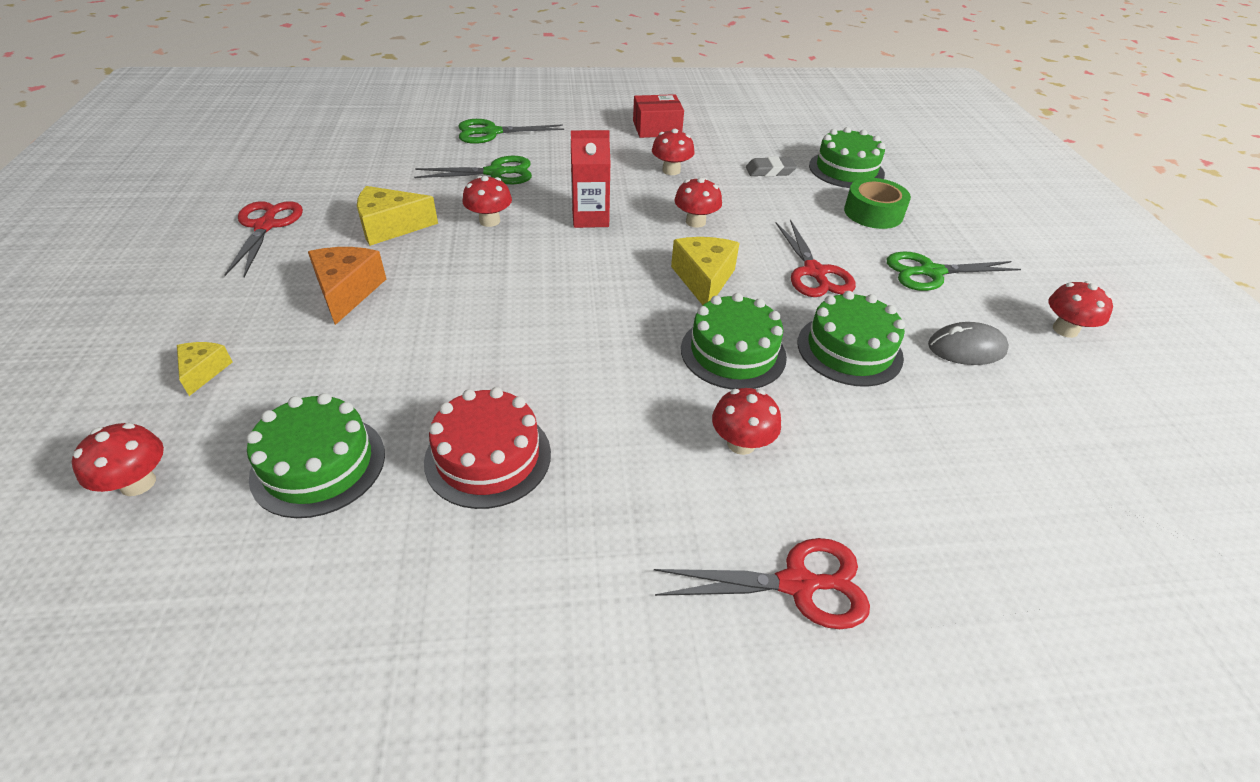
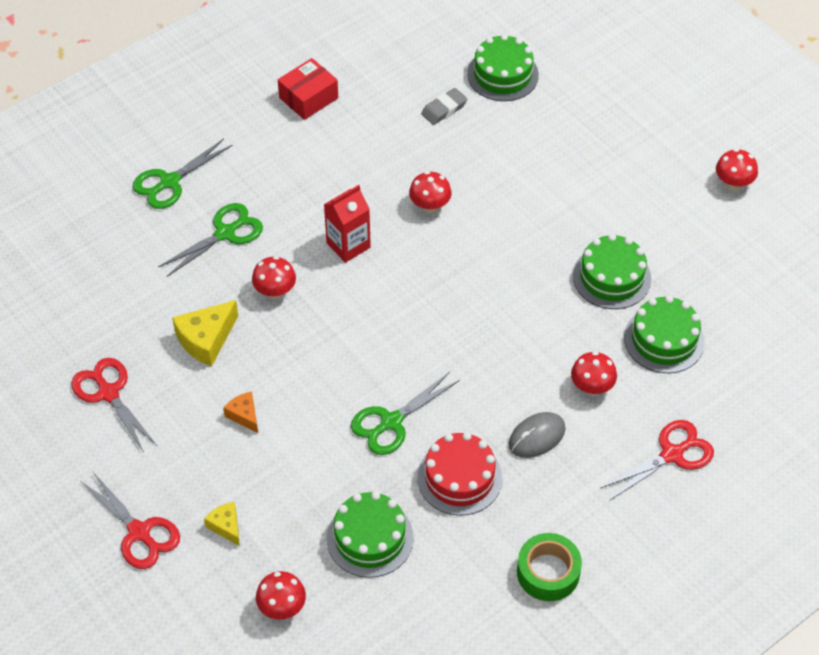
camera: 30 degrees left, 10 degrees up
orange cheese [308,247,386,325] -> orange cheese [223,391,258,433], size x0.58
red mushroom [652,129,695,175] -> none
yellow cheese [671,237,739,305] -> none
green cake [681,293,787,390] -> green cake moved to [624,295,705,373]
red scissors [776,219,856,297] -> red scissors moved to [80,471,180,569]
green tape [844,178,911,229] -> green tape moved to [517,533,582,601]
green scissors [887,252,1021,291] -> green scissors moved to [351,372,460,455]
grey mouse [928,322,1009,365] -> grey mouse moved to [509,412,565,458]

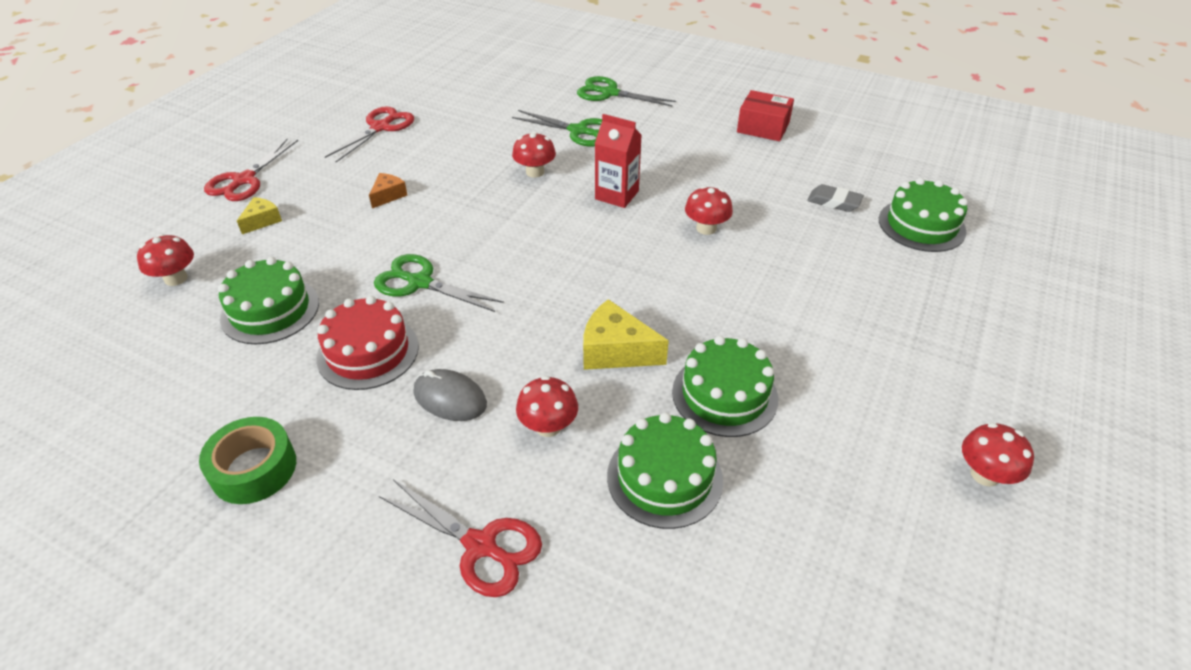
camera: 65 degrees right, 10 degrees down
yellow cheese [172,300,238,367] -> yellow cheese moved to [583,299,669,370]

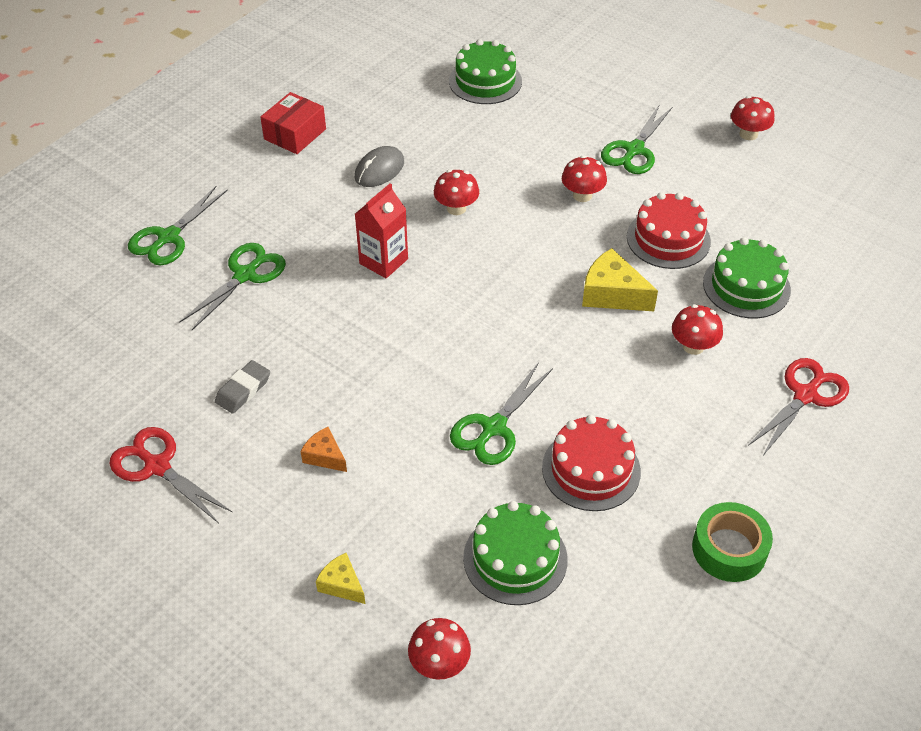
camera: 80 degrees left, 5 degrees up
red scissors [204,139,298,201] -> none
grey mouse [414,369,487,421] -> grey mouse moved to [355,146,404,187]
red mushroom [512,132,556,178] -> red mushroom moved to [562,155,607,202]
yellow cheese [583,299,669,370] -> yellow cheese turned 90 degrees clockwise [582,248,658,311]
green cake [672,336,778,437] -> red cake [627,192,711,269]
grey eraser [807,184,864,212] -> grey eraser moved to [215,360,270,414]
none -> green scissors [601,104,672,174]

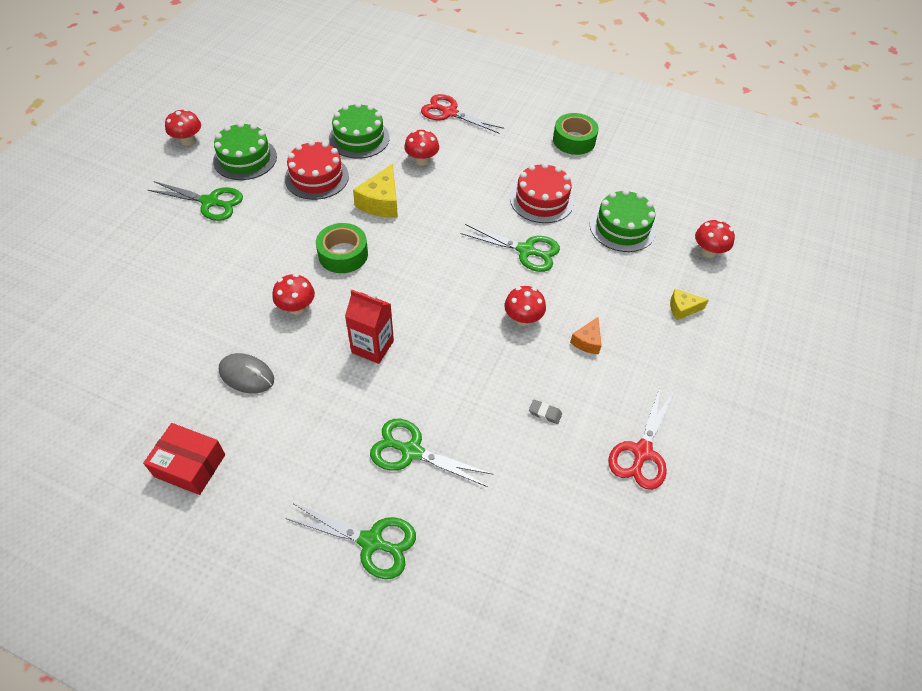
camera: 105 degrees left, 5 degrees up
grey eraser [215,360,270,414] -> grey eraser [529,399,562,424], size x0.64
yellow cheese [316,553,365,604] -> yellow cheese turned 60 degrees clockwise [670,289,709,320]
green cake [449,39,522,104] -> green cake moved to [213,122,277,180]
red mushroom [562,155,607,202] -> red mushroom moved to [504,286,546,326]
none -> green tape [316,223,368,273]

